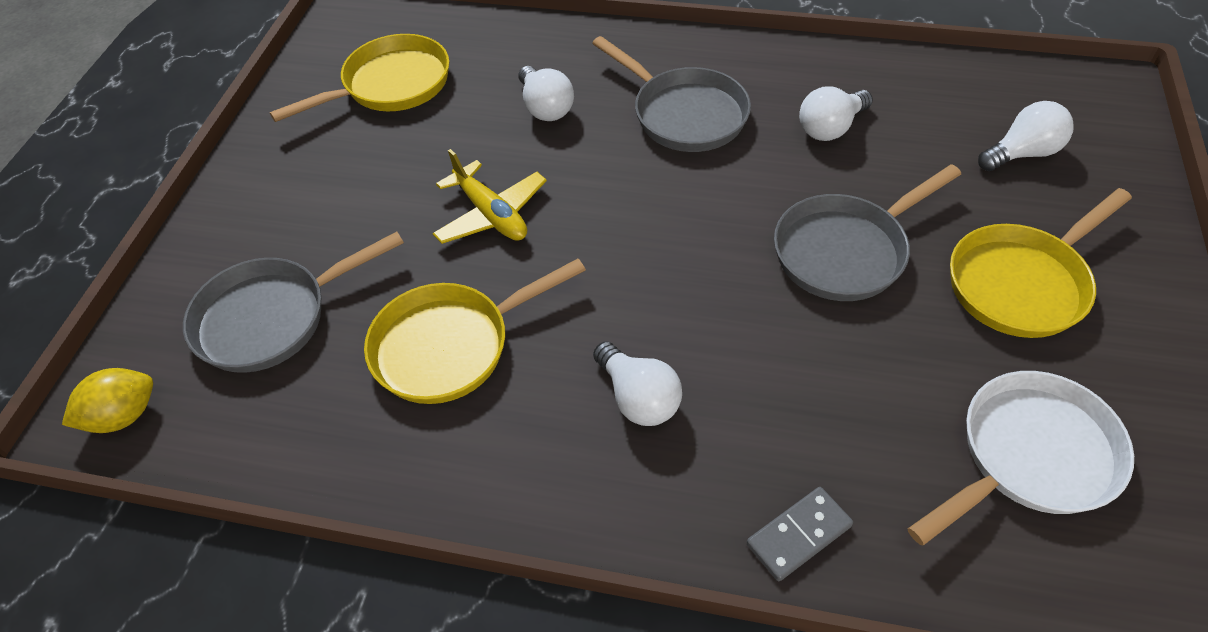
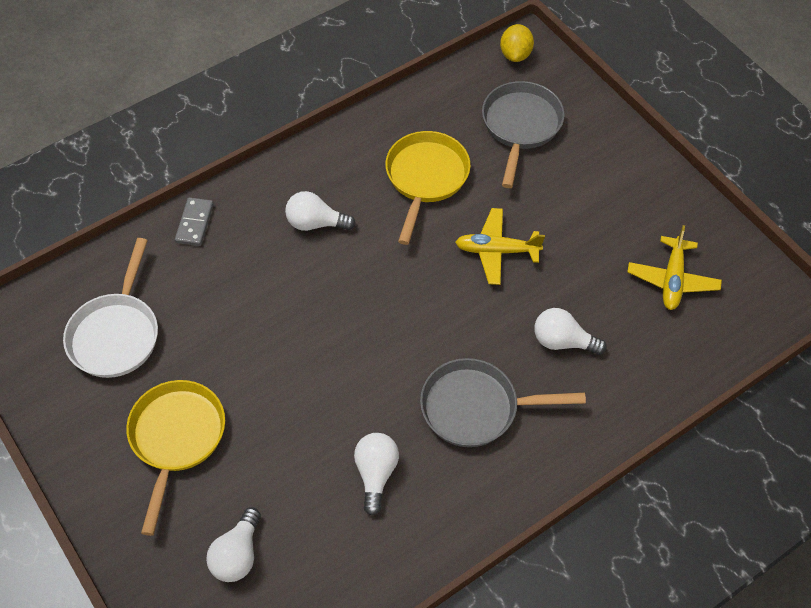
camera: 130 degrees right, 5 degrees up
yellow pan [270,34,450,122] -> yellow plane [627,225,722,310]
grey pan [774,164,961,301] -> none

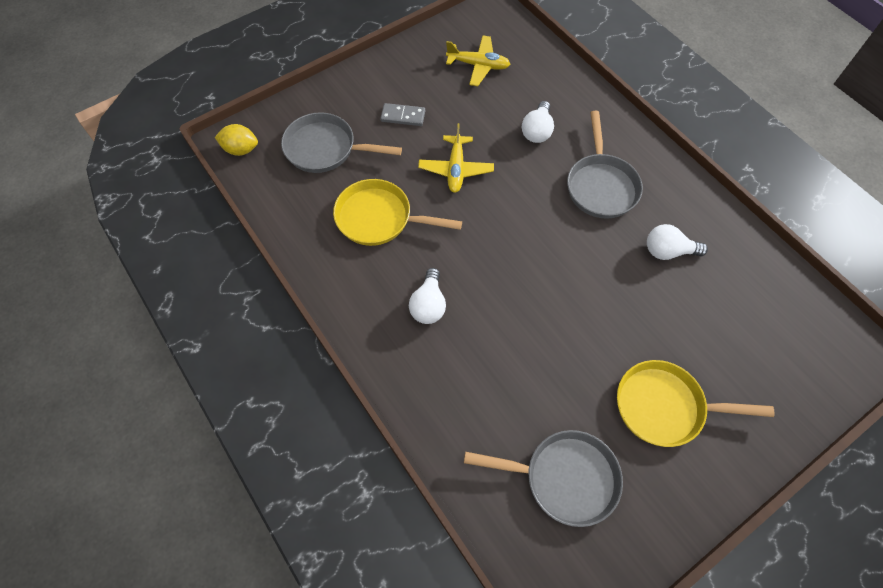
camera: 90 degrees left, 5 degrees up
white pan [63,238,158,378] -> grey pan [464,430,623,527]
grey domino [175,197,214,246] -> grey domino moved to [380,103,425,126]
white light bulb [206,507,261,582] -> none

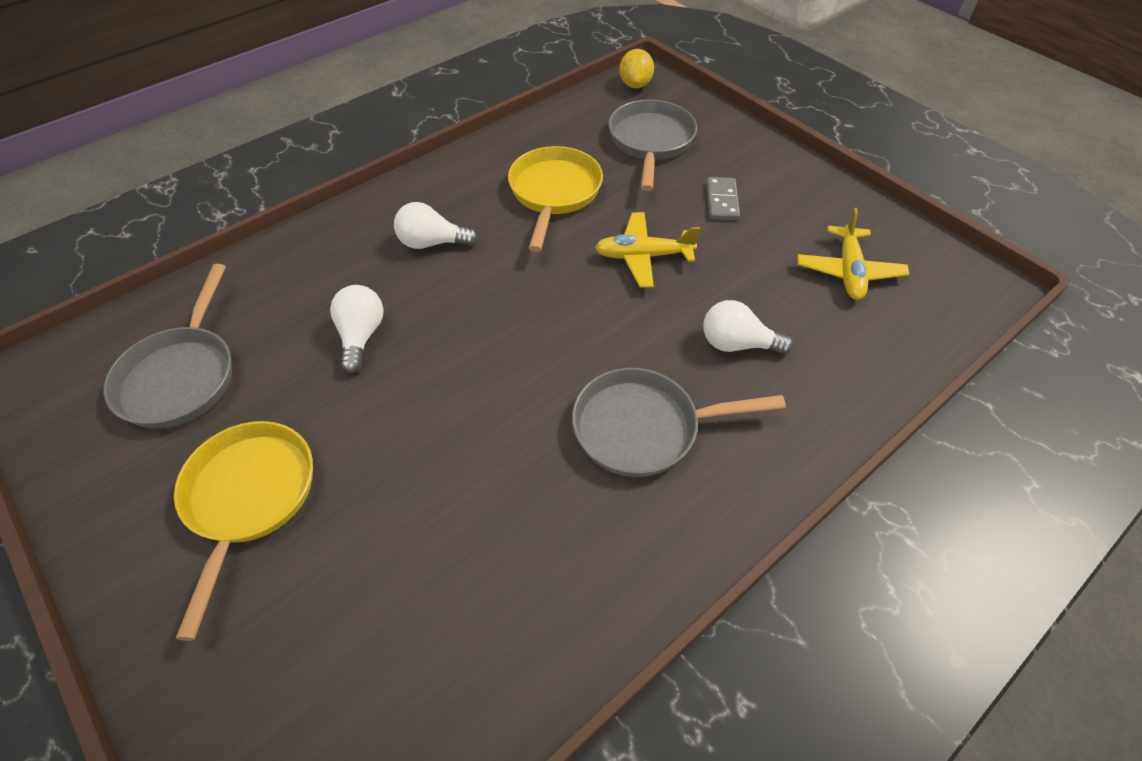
camera: 85 degrees right, 10 degrees down
white light bulb [647,224,708,260] -> white light bulb moved to [330,285,383,373]

